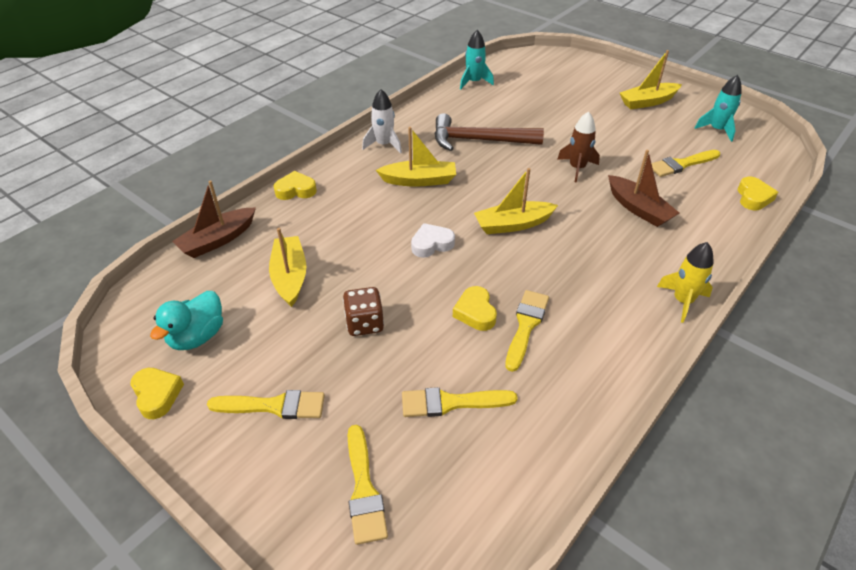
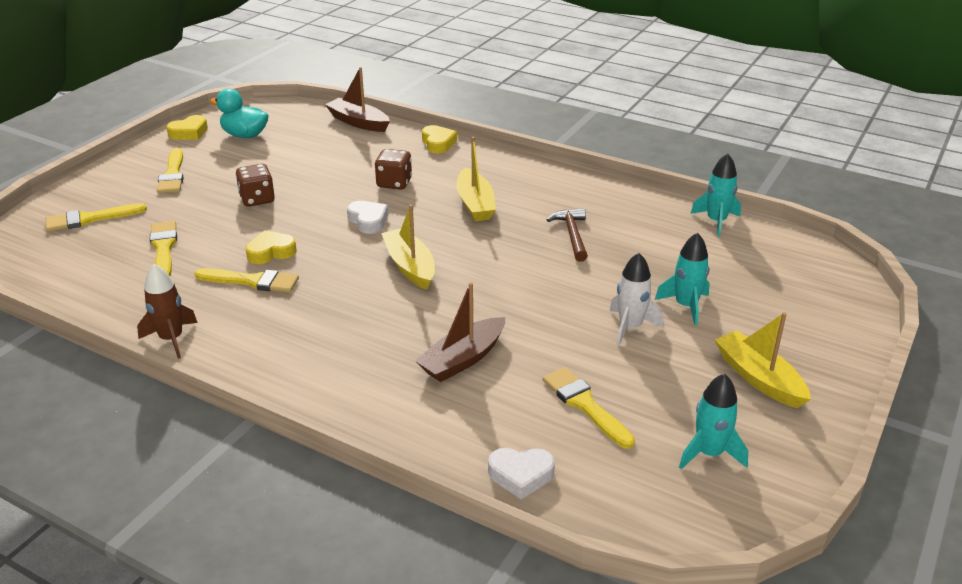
camera: 80 degrees right, 10 degrees down
yellow boat [269,228,306,307] -> none
white rocket [362,89,402,153] -> white rocket moved to [610,253,663,346]
brown hammer [435,113,544,151] -> brown hammer [547,208,588,262], size x0.60
brown rocket [557,111,600,183] -> brown rocket moved to [137,264,198,359]
yellow rocket [657,242,714,323] -> none
yellow heart [738,177,778,210] -> white heart [488,448,555,499]
none -> brown dice [375,149,412,190]
none -> turquoise rocket [655,233,710,326]

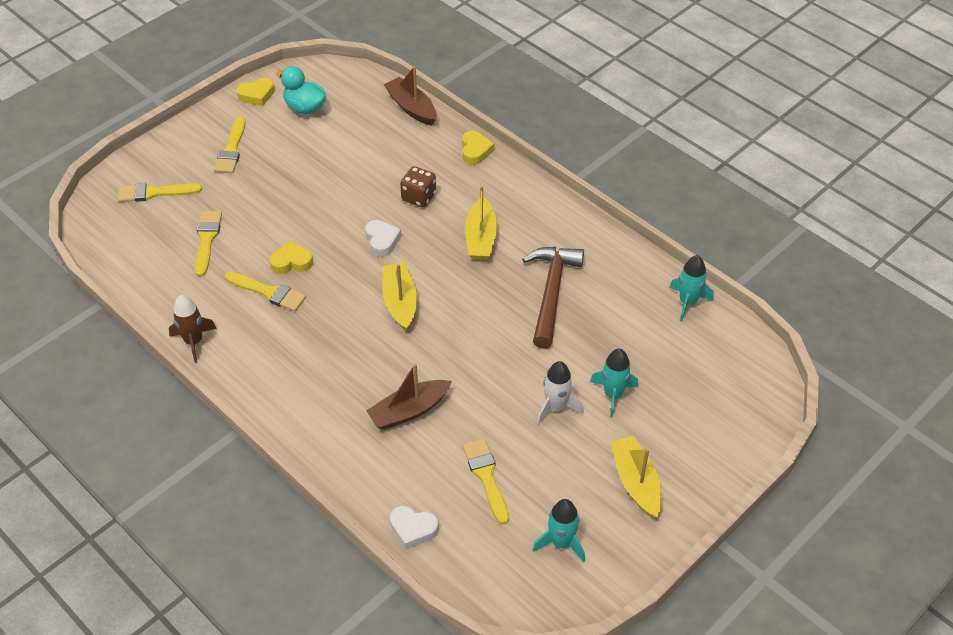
camera: 15 degrees right, 15 degrees up
brown dice [236,164,275,207] -> none
brown hammer [547,208,588,262] -> brown hammer [522,247,584,349], size x1.66

